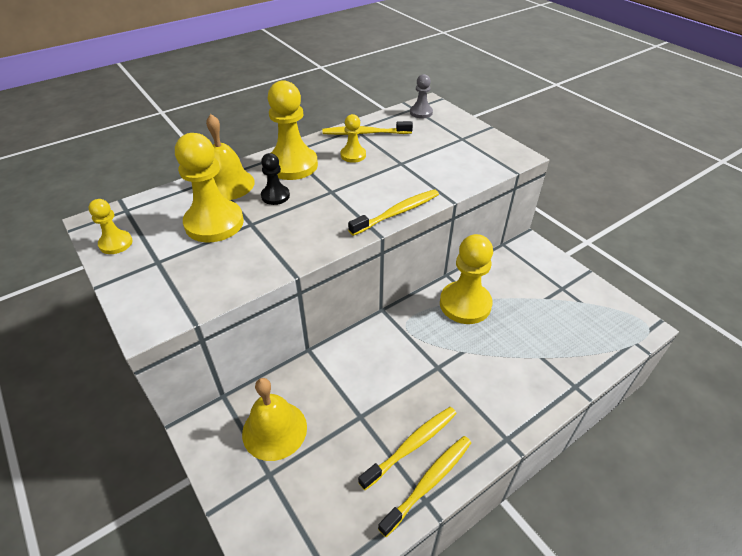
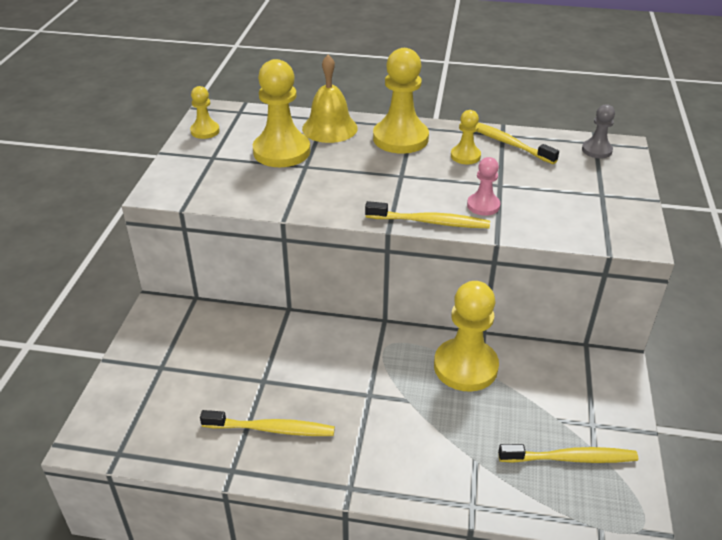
camera: 45 degrees right, 5 degrees down
yellow bell [242,378,307,461] -> none
black pawn [261,153,290,205] -> none
yellow toothbrush [378,436,471,537] -> yellow toothbrush moved to [498,444,638,463]
none -> pink pawn [467,157,500,216]

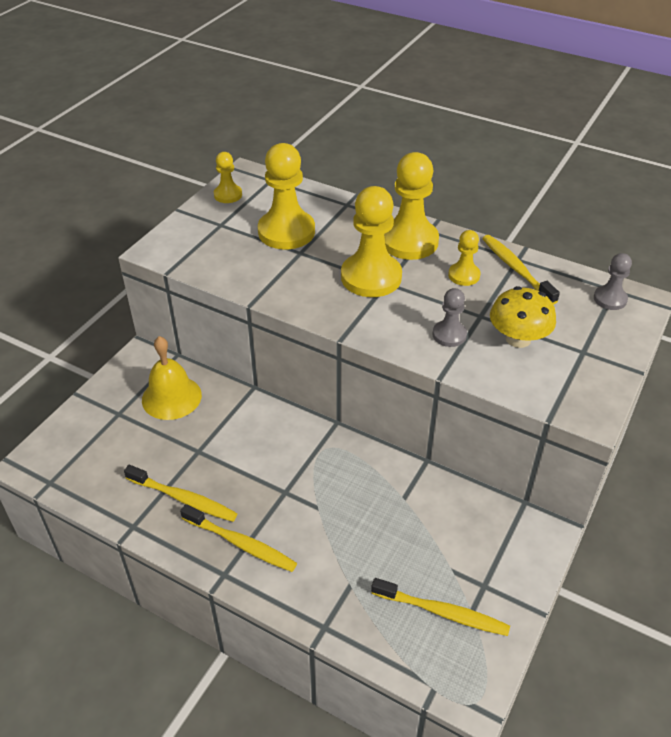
camera: 20 degrees right, 5 degrees up
yellow bell [302,55,358,143] -> yellow bell moved to [142,336,202,420]
yellow toothbrush [365,201,490,228] -> yellow toothbrush moved to [180,504,297,572]
yellow pawn [434,281,499,392] -> yellow pawn moved to [341,186,402,297]
pink pawn [467,157,500,216] -> grey pawn [432,288,467,347]
none -> yellow mushroom [490,286,556,348]

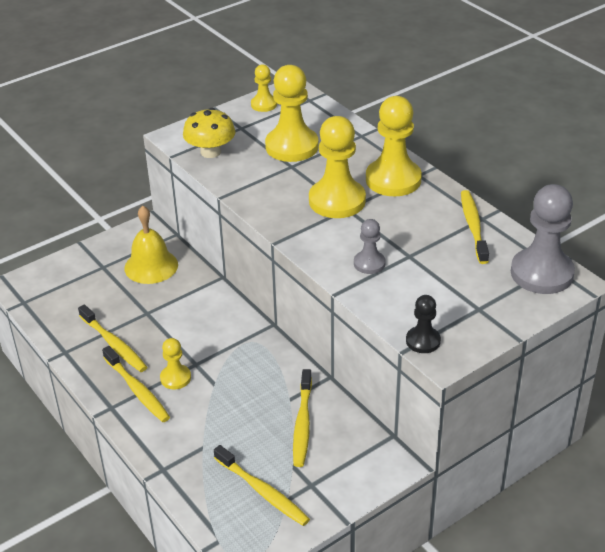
camera: 25 degrees right, 5 degrees down
yellow pawn [448,230,481,286] -> yellow pawn moved to [160,338,191,389]
yellow mushroom [490,286,556,348] -> yellow mushroom moved to [183,108,236,158]
grey pawn [594,253,632,310] -> grey pawn [511,184,575,294], size x1.92
none -> yellow toothbrush [293,369,312,467]
none -> black pawn [406,295,441,353]

